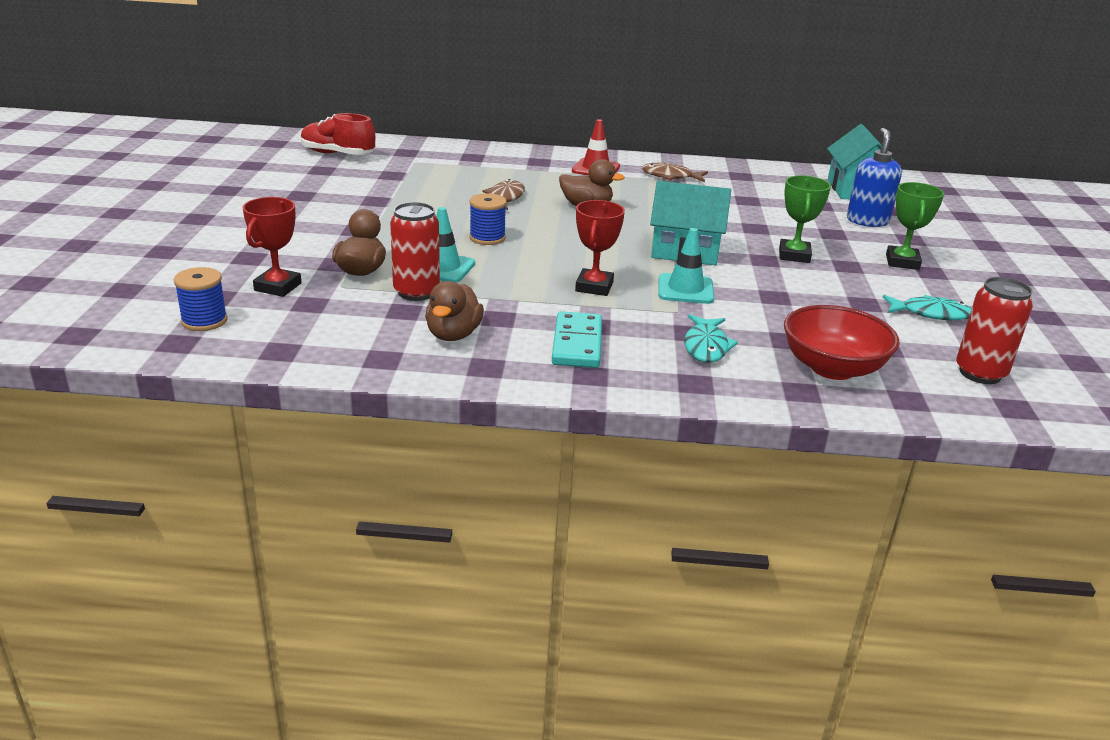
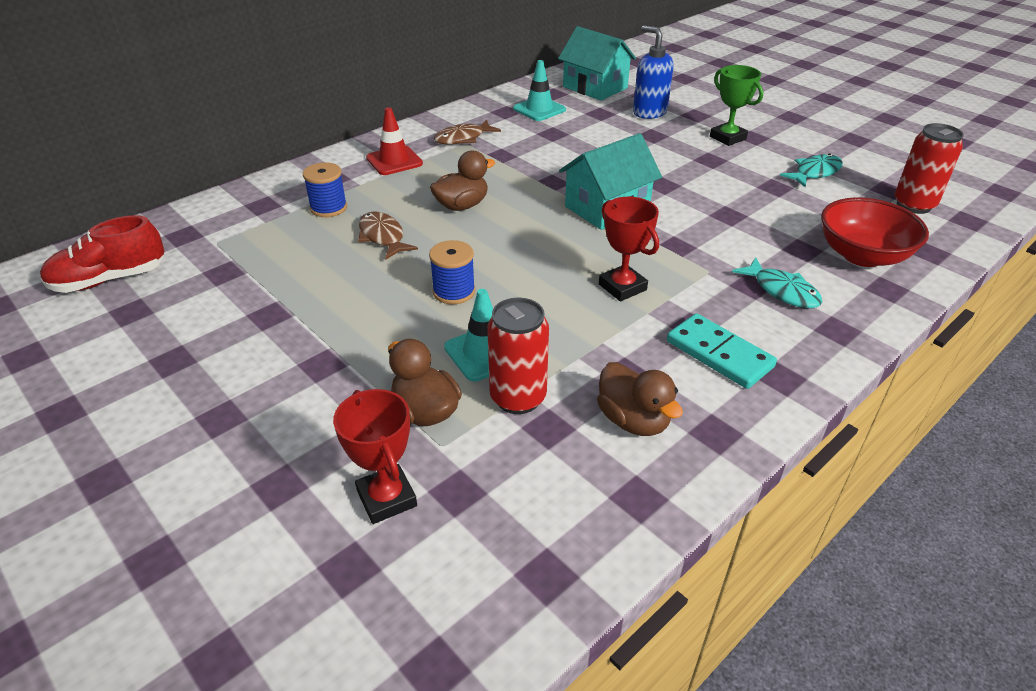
camera: 45 degrees left, 10 degrees up
blue spool [174,267,228,331] -> blue spool moved to [303,162,347,217]
turquoise traffic cone [658,228,714,304] -> turquoise traffic cone moved to [513,60,566,121]
green trophy [779,175,831,263] -> none

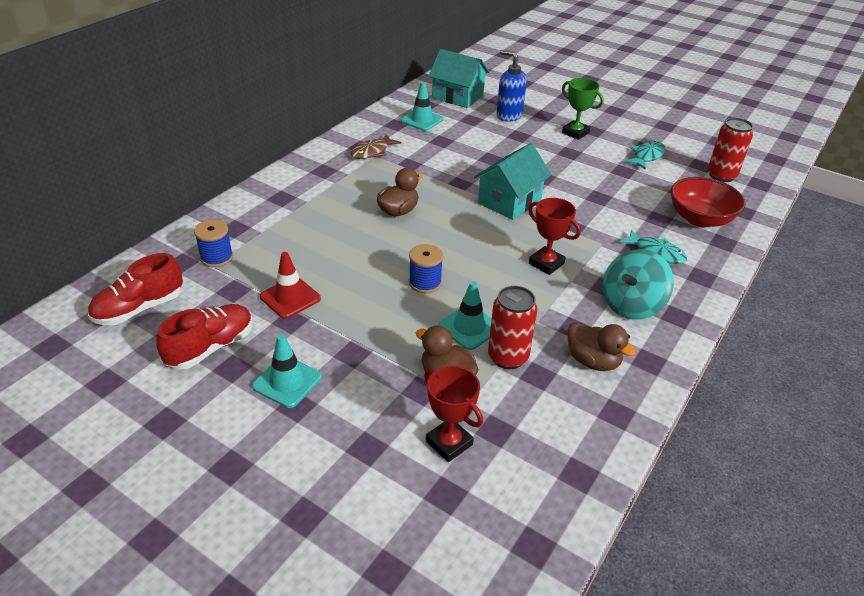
camera: 15 degrees left, 0 degrees up
blue spool [303,162,347,217] -> blue spool moved to [194,220,233,268]
brown fish [358,211,418,260] -> none
red traffic cone [366,107,423,175] -> red traffic cone moved to [260,252,321,319]
turquoise domino [667,313,777,389] -> turquoise spinning top [603,249,674,320]
none -> red shoe [156,304,253,369]
none -> turquoise traffic cone [252,334,322,408]

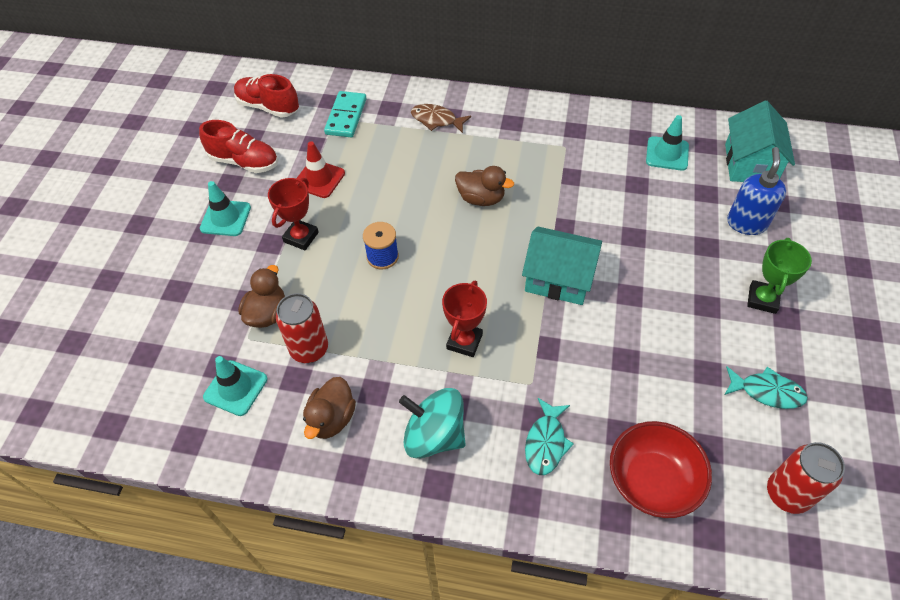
camera: 70 degrees right, 15 degrees up
blue spool [194,220,233,268] -> turquoise domino [324,91,367,137]
brown fish [350,134,401,159] -> brown fish moved to [411,104,471,133]
red trophy [424,366,483,462] -> red trophy moved to [268,178,319,250]
turquoise traffic cone [438,281,492,350] -> turquoise traffic cone moved to [203,356,267,416]

